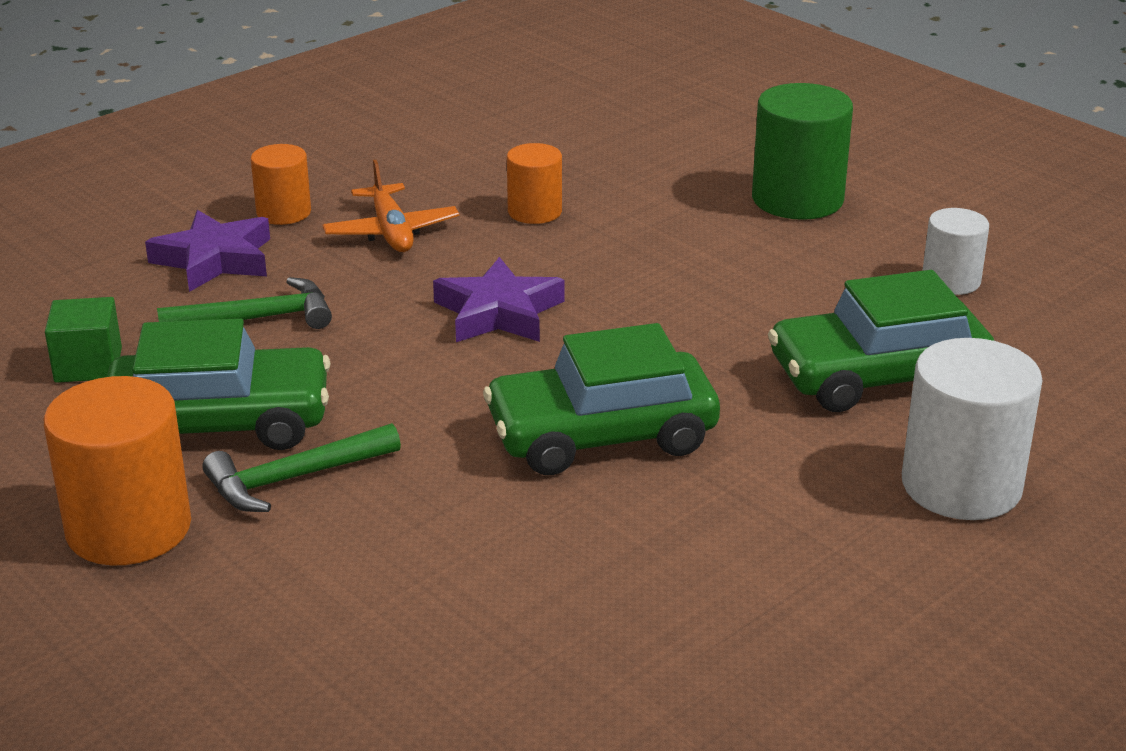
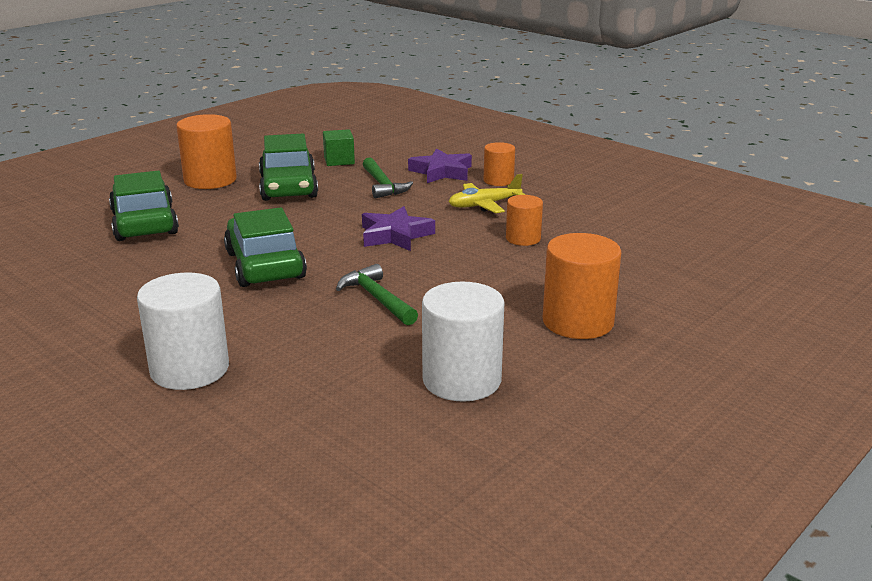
camera: 85 degrees right, 5 degrees down
green hammer [202,423,401,512] -> green hammer moved to [336,264,418,325]
orange plane [322,160,459,252] -> yellow plane [449,174,525,213]
green cylinder [752,83,853,220] -> orange cylinder [543,233,621,339]
green car [768,270,994,412] -> green car moved to [109,171,179,241]
white cylinder [922,208,989,295] -> white cylinder [422,282,505,402], size x1.71

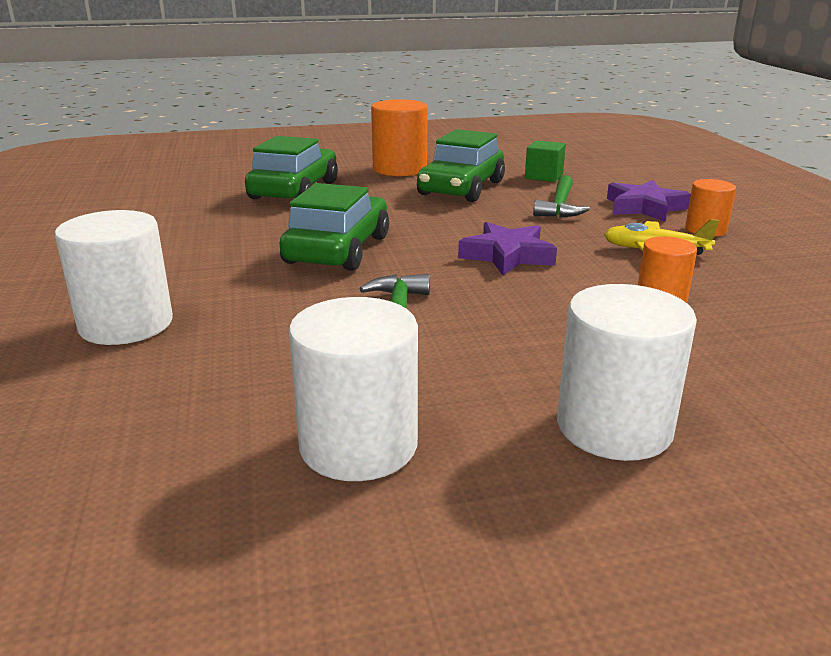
camera: 35 degrees right, 0 degrees up
orange cylinder [543,233,621,339] -> white cylinder [557,284,697,461]

